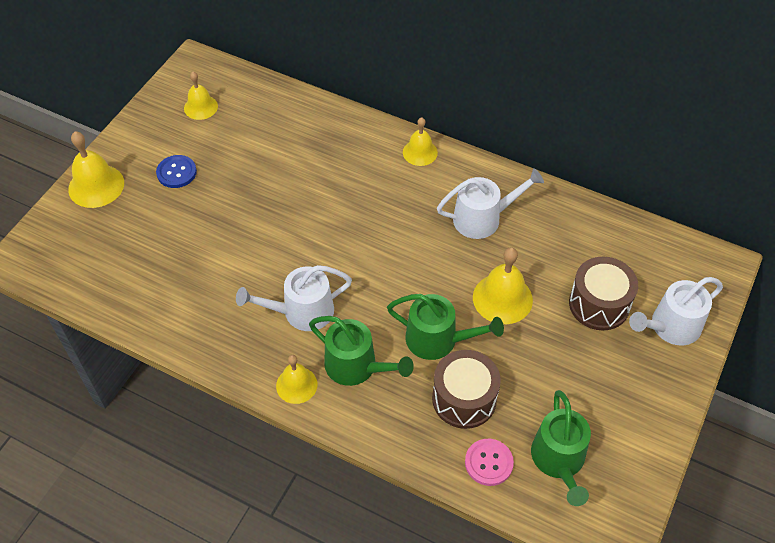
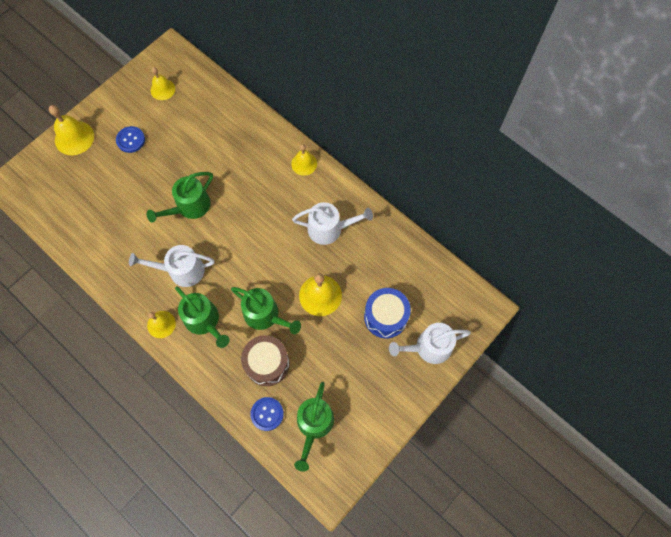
camera: 15 degrees right, 15 degrees up
pink button [465,439,514,486] -> blue button [250,397,284,431]
brown drum [569,256,638,331] -> blue drum [364,288,411,338]
none -> green watering can [147,172,213,223]

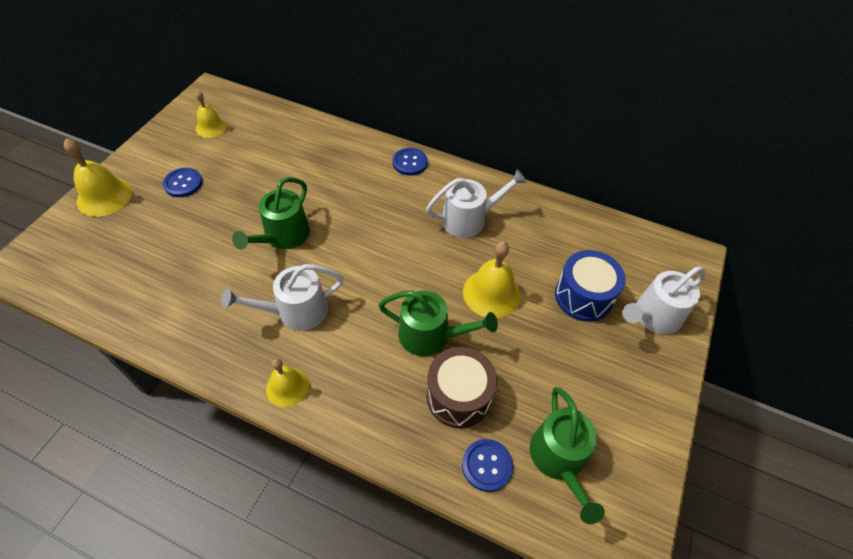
camera: 20 degrees left, 15 degrees down
green watering can [175,286,230,348] -> none
yellow bell [291,144,317,176] -> blue button [393,148,428,176]

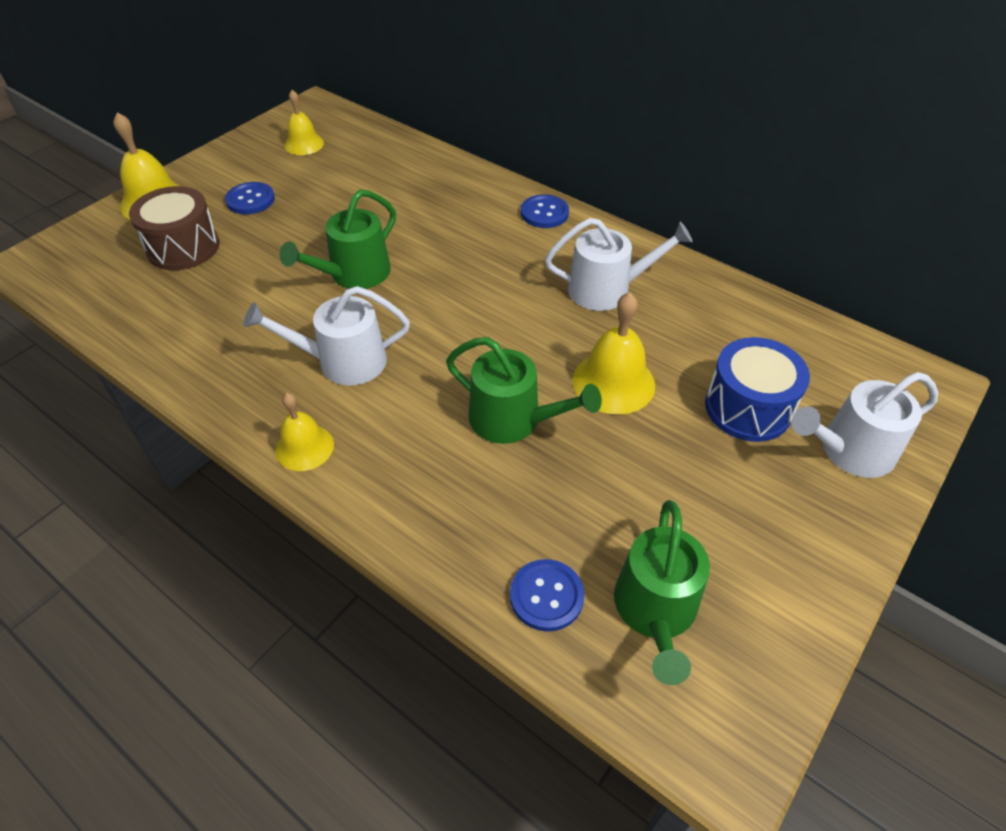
camera: 15 degrees right, 5 degrees down
brown drum [426,347,497,428] -> brown drum moved to [129,186,220,270]

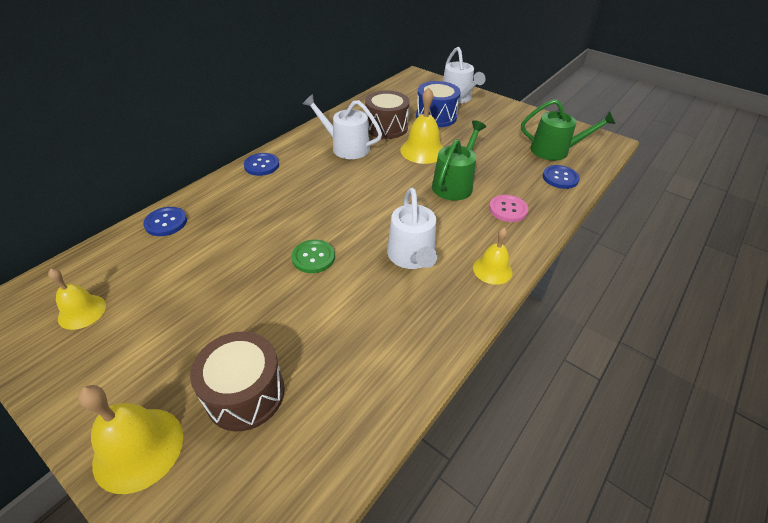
camera: 90 degrees left, 5 degrees down
blue button [225,182,275,214] -> blue button moved to [143,207,187,236]
green watering can [280,190,396,289] -> green button [291,240,335,273]
white watering can [545,218,693,311] -> white watering can turned 60 degrees counterclockwise [303,94,382,159]
none -> brown drum [365,90,410,139]
none -> pink button [489,195,528,222]

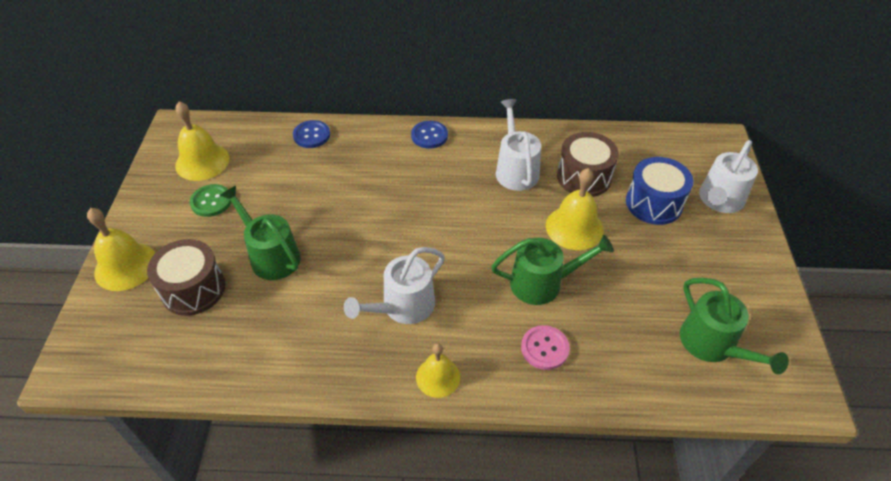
camera: 55 degrees right, 5 degrees up
yellow bell [48,268,106,330] -> yellow bell [175,101,229,181], size x1.54
green button [291,240,335,273] -> green button moved to [190,184,231,217]
blue button [543,165,580,189] -> none
none -> green watering can [220,186,301,280]

